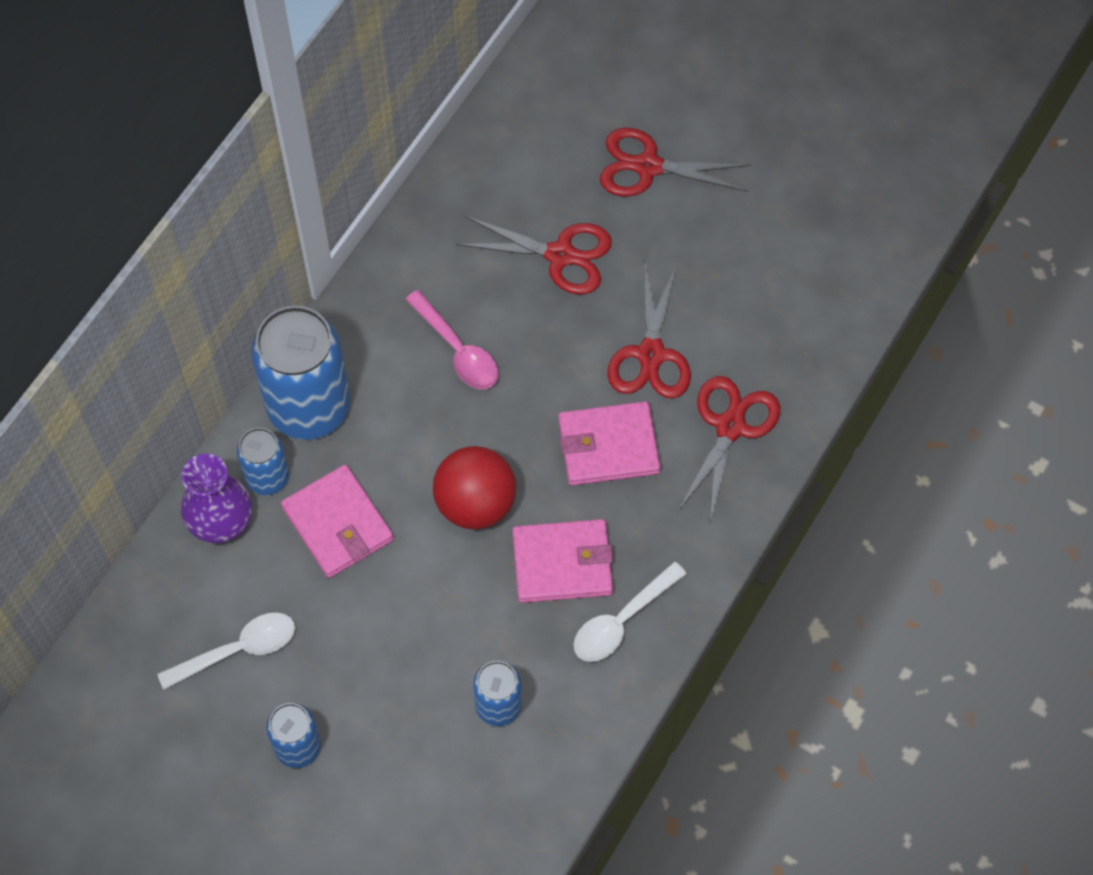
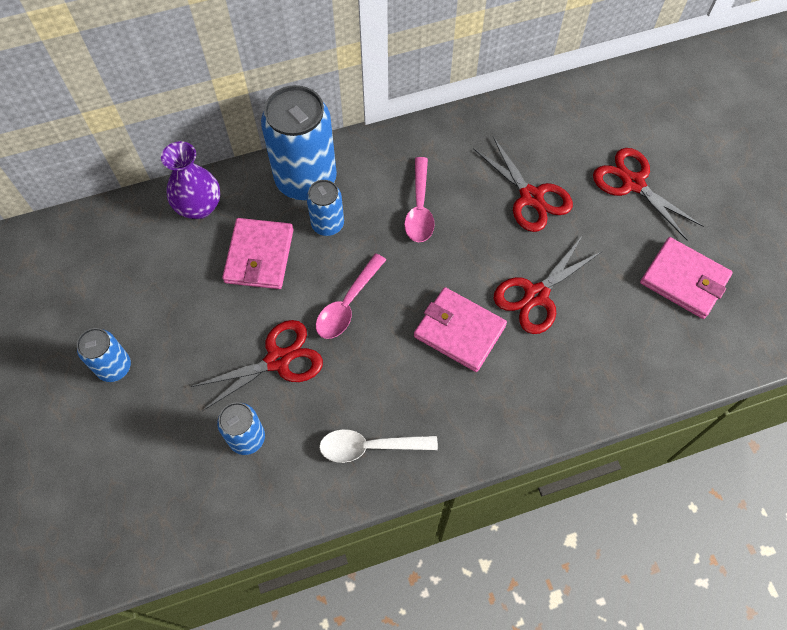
camera: 40 degrees right, 0 degrees up
white spoon [157,612,295,690] -> none
blue can [237,428,289,495] -> blue can moved to [306,180,344,236]
red ball [433,446,516,530] -> pink spoon [316,253,386,339]
pink wallet [512,519,613,603] -> pink wallet moved to [640,237,733,319]
red scissors [678,376,780,523] -> red scissors moved to [191,320,323,411]

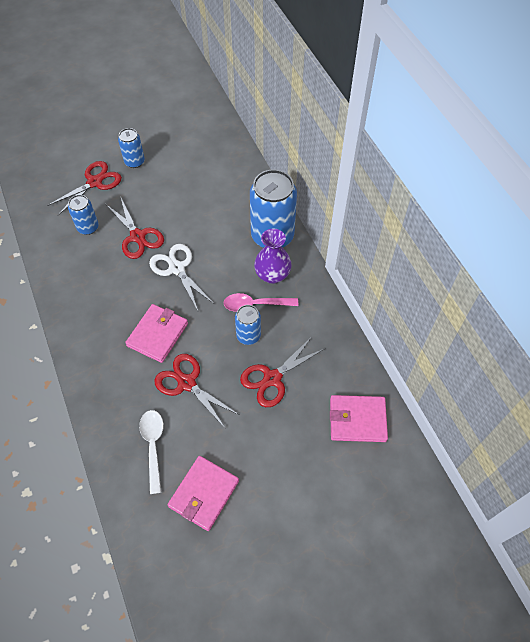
camera: 85 degrees right, 5 degrees down
purple vase [161,141,220,219] -> purple vase moved to [254,228,292,284]
pink wallet [222,218,293,289] -> pink wallet moved to [330,395,388,442]
blue can [306,180,344,236] -> blue can moved to [235,305,261,345]
pink spoon [316,253,386,339] -> white scissors [149,244,214,311]
white spoon [319,429,438,463] -> white spoon moved to [139,410,164,494]
red scissors [593,148,704,241] -> red scissors moved to [47,161,122,215]

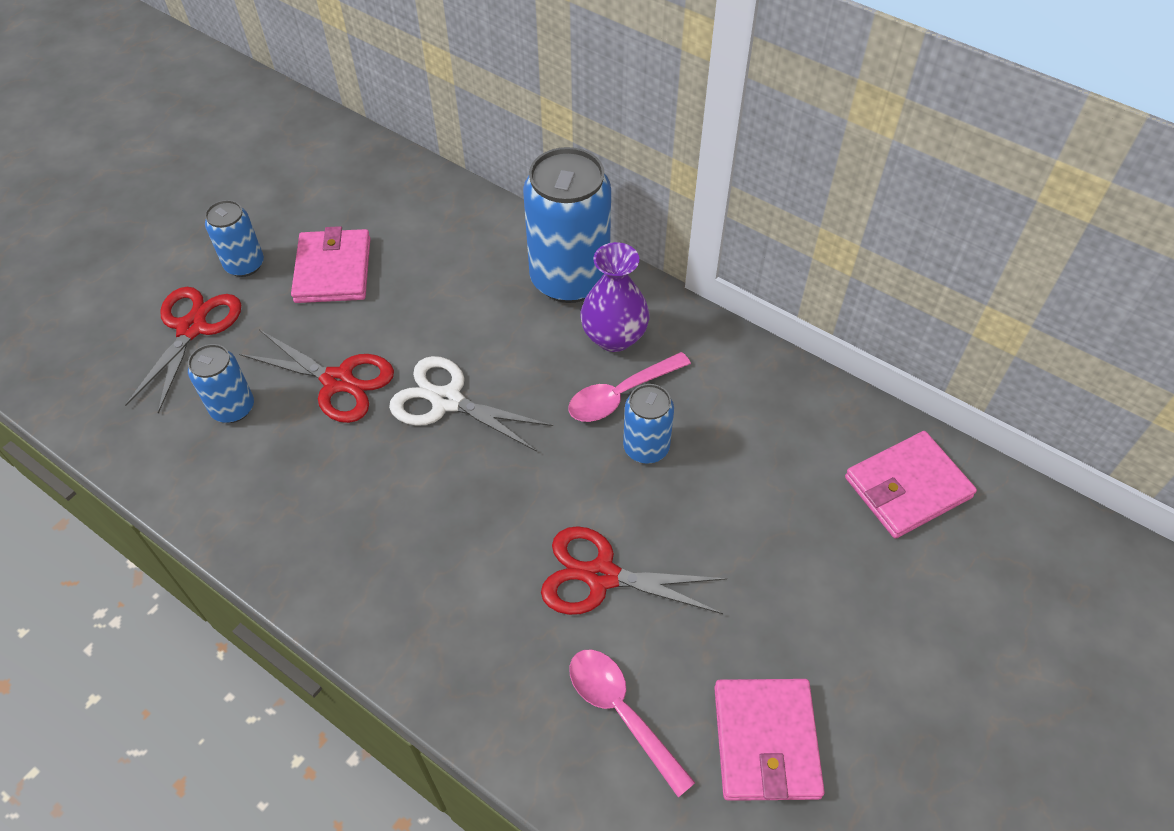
camera: 30 degrees left, 5 degrees down
pink wallet [125,304,188,363] -> pink wallet moved to [291,226,371,303]
white spoon [139,410,164,494] -> pink spoon [569,649,696,798]
red scissors [240,338,324,407] -> none

